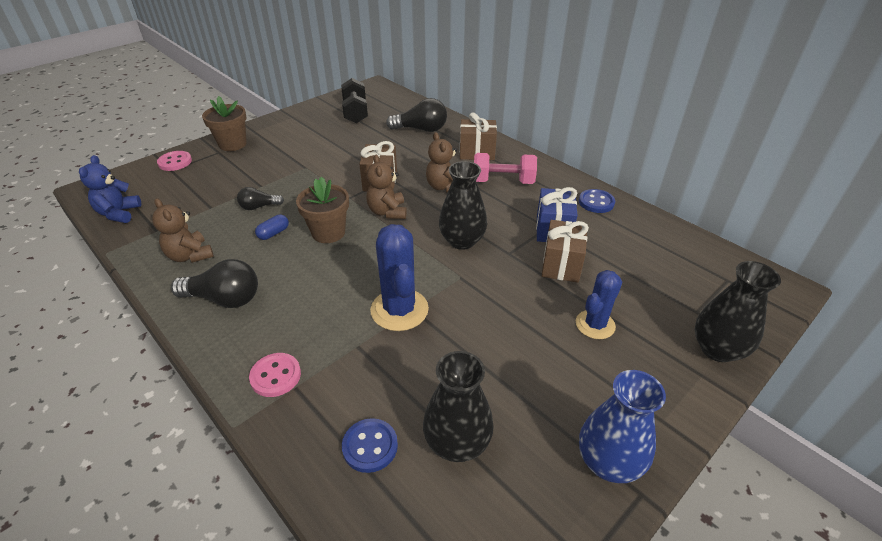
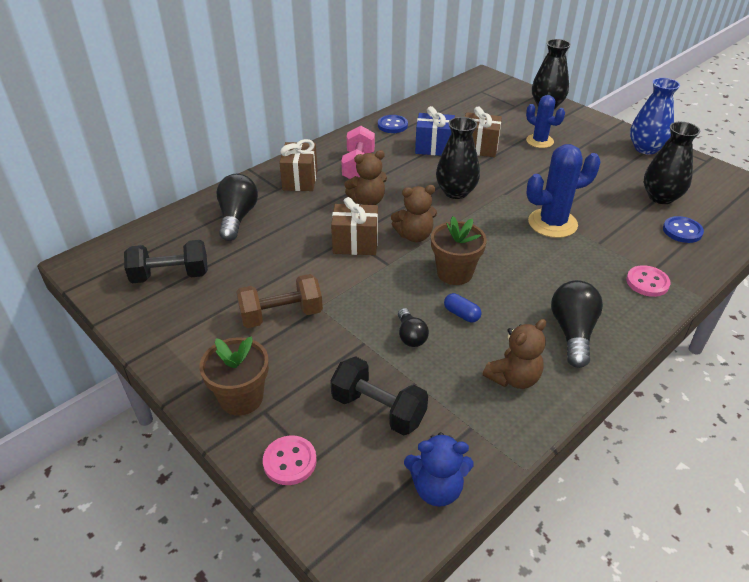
camera: 90 degrees left, 0 degrees up
none -> brown dumbbell [236,274,323,328]
none -> black dumbbell [330,356,428,436]

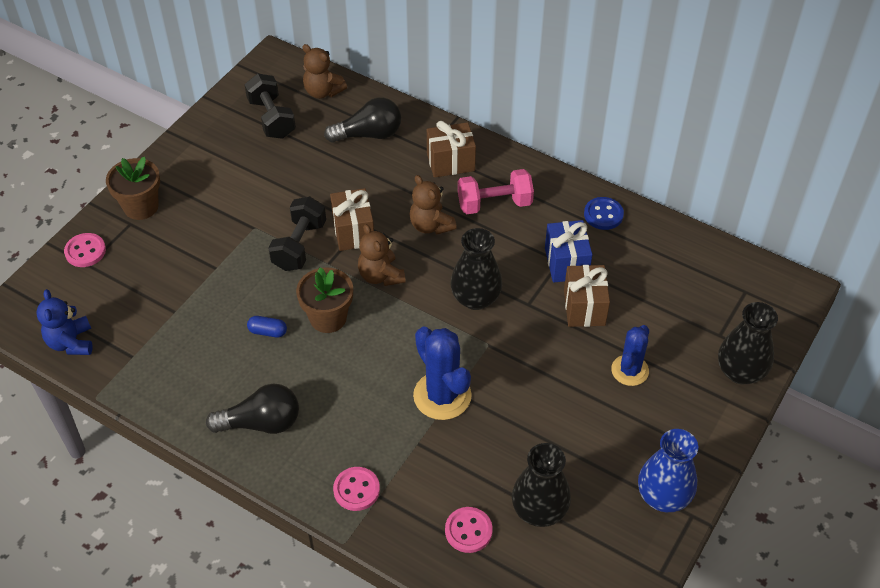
camera: 75 degrees right, 10 degrees up
brown dumbbell [236,274,323,328] -> none
black dumbbell [330,356,428,436] -> black dumbbell moved to [268,196,326,271]
black light bulb [398,308,429,347] -> none
blue capsule [444,293,482,323] -> blue capsule turned 75 degrees clockwise [247,316,287,338]
brown teddy bear [483,319,546,389] -> brown teddy bear moved to [302,44,347,99]
blue button [663,216,704,243] -> pink button [445,507,493,553]

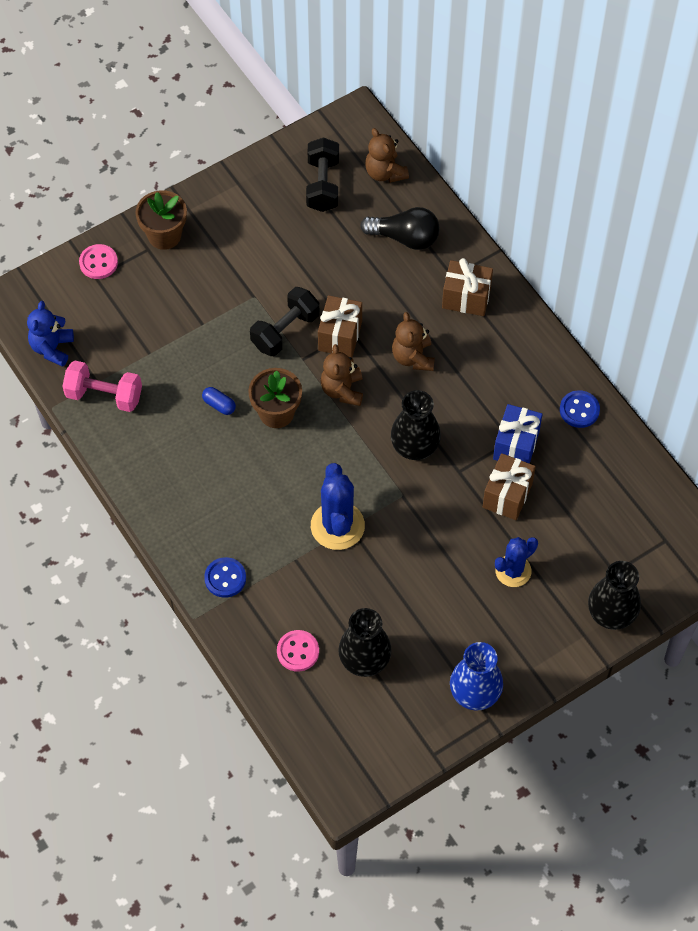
camera: 25 degrees right, 10 degrees up
black light bulb [206,384,299,434] -> none
pink button [333,467,380,511] -> blue button [204,557,246,598]
pink dumbbell [458,169,534,214] -> pink dumbbell moved to [62,361,142,412]

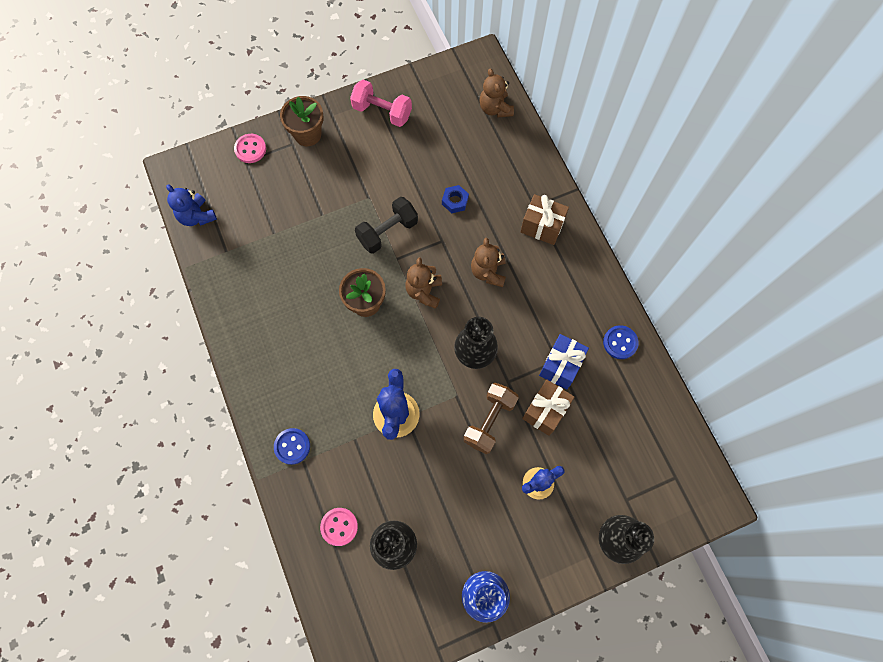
camera: 10 degrees right, 10 degrees up
blue teddy bear [27,301,74,367] -> blue teddy bear turned 60 degrees counterclockwise [166,184,217,226]
pink dumbbell [62,361,142,412] -> pink dumbbell moved to [350,80,412,127]
blue capsule [202,387,236,415] -> none
black dumbbell [306,137,339,212] -> none
brown gift [318,295,362,357] -> none
black light bulb [360,207,440,250] -> none
none -> blue nut [442,185,469,213]
none -> brown dumbbell [463,383,519,454]

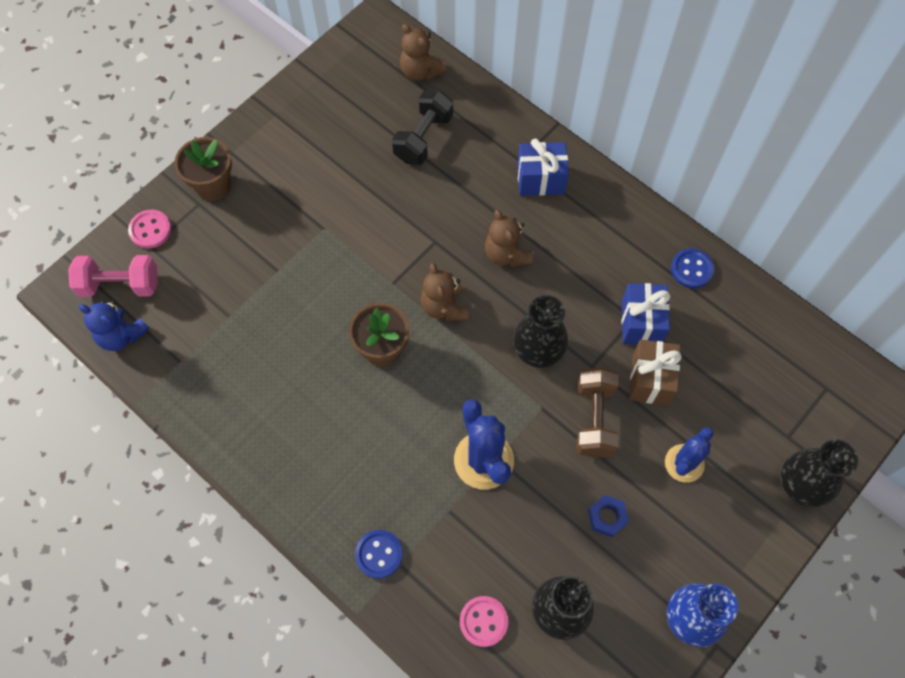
camera: 25 degrees left, 5 degrees down
pink dumbbell [350,80,412,127] -> pink dumbbell moved to [68,255,158,297]
black dumbbell [355,197,418,254] -> black dumbbell moved to [392,90,453,165]
blue nut [442,185,469,213] -> blue nut moved to [588,495,629,537]
brown gift [520,194,569,245] -> blue gift [517,139,569,196]

